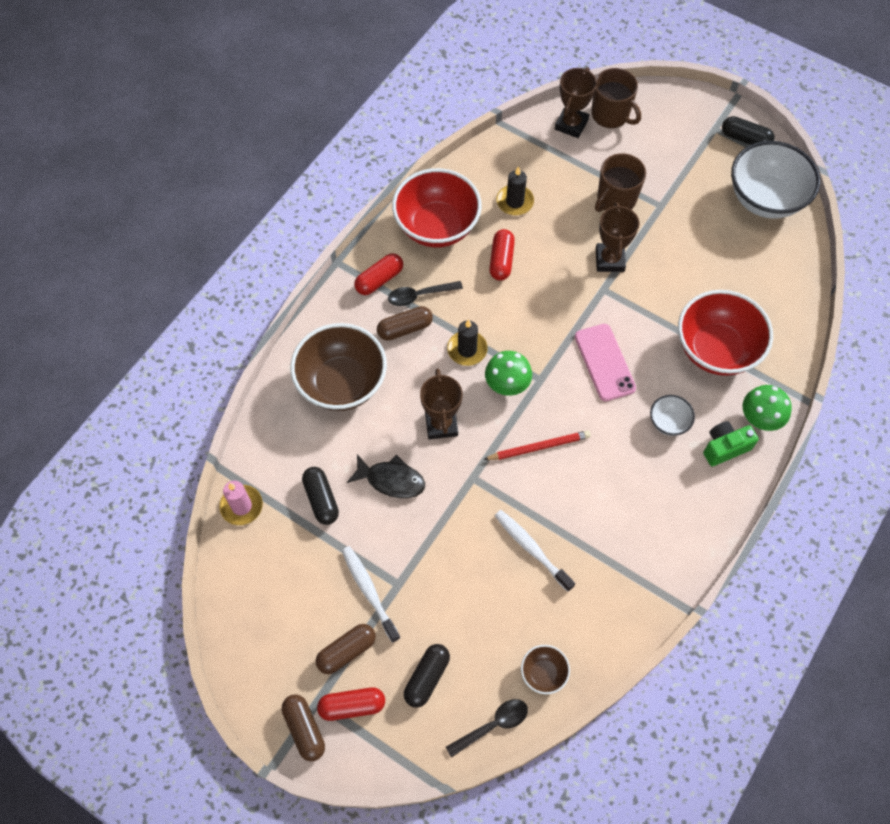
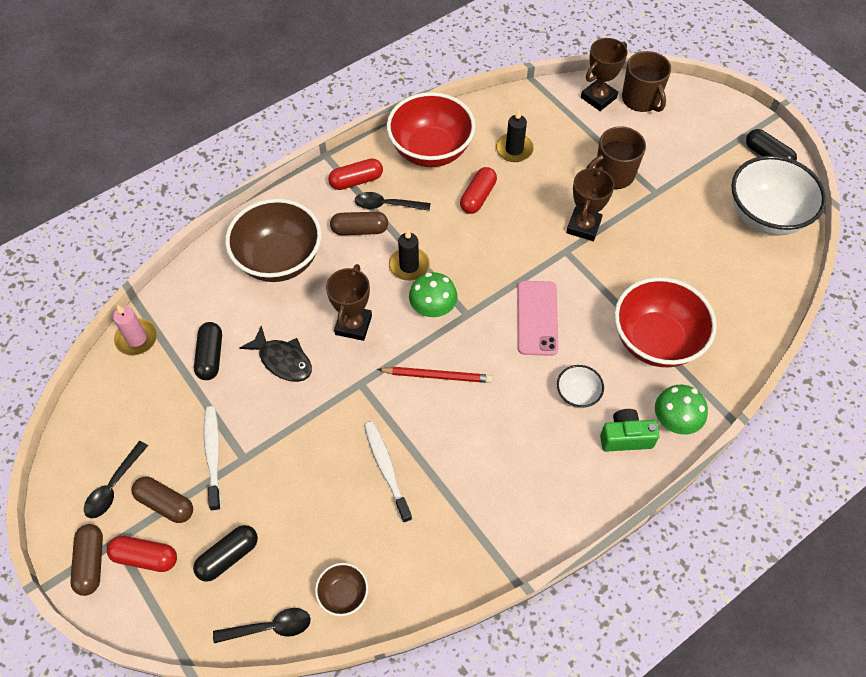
camera: 20 degrees right, 5 degrees down
brown capsule [316,624,376,674] -> brown capsule turned 45 degrees clockwise [132,477,193,523]
none -> black spoon [84,441,148,518]

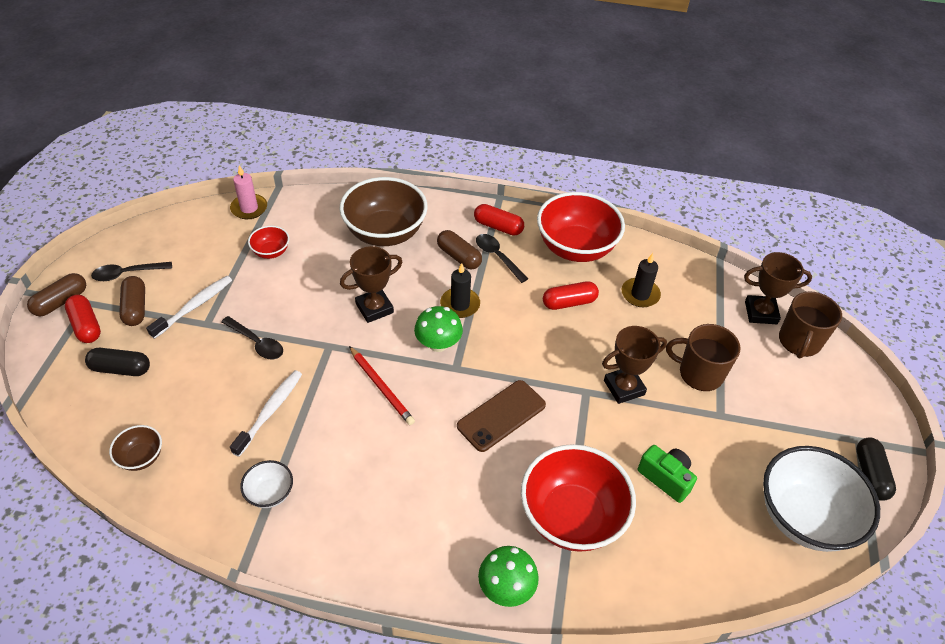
camera: 45 degrees right, 10 degrees down
black capsule [194,322,222,380] -> red bowl [248,226,290,259]
black spoon [213,608,311,643] -> black spoon moved to [221,316,283,359]
black fish [240,326,312,382] -> none
pink phone [518,281,559,356] -> brown phone [457,380,546,452]
white bowl [557,365,604,408] -> white bowl moved to [240,460,293,508]
green camera [600,409,660,452] -> green camera moved to [637,445,697,503]

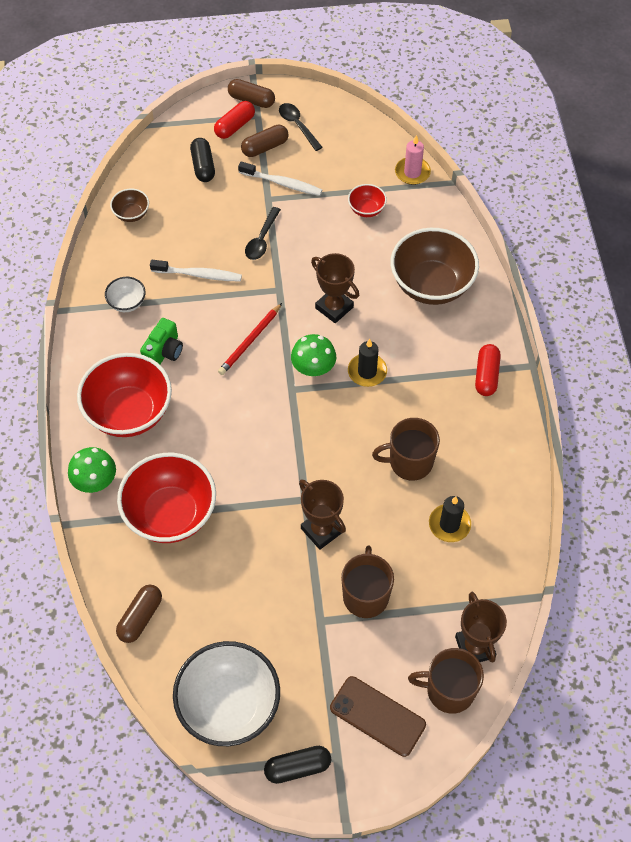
camera: 75 degrees right, 10 degrees up
brown capsule [437,230,482,269] -> brown capsule moved to [116,585,162,643]
brown phone [457,380,546,452] -> brown phone moved to [330,676,426,757]
black spoon [476,234,528,283] -> none
red bowl [537,192,625,262] -> red bowl moved to [77,353,172,437]
red capsule [543,281,599,310] -> brown mug [372,418,440,481]
green camera [637,445,697,503] -> green camera moved to [140,318,183,364]

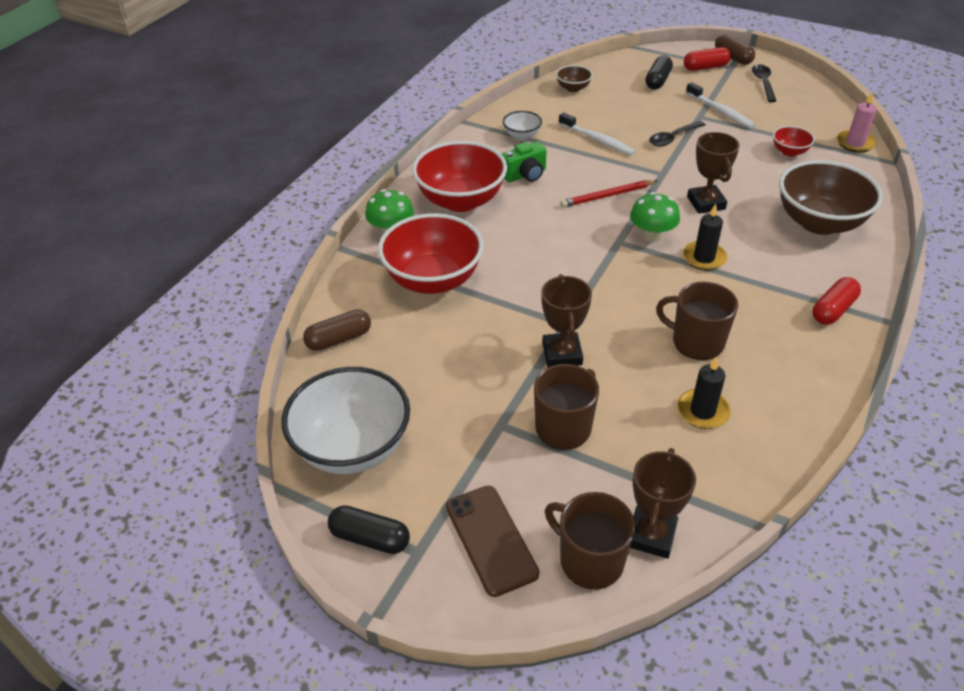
camera: 35 degrees right, 15 degrees down
brown capsule [241,125,289,157] -> none

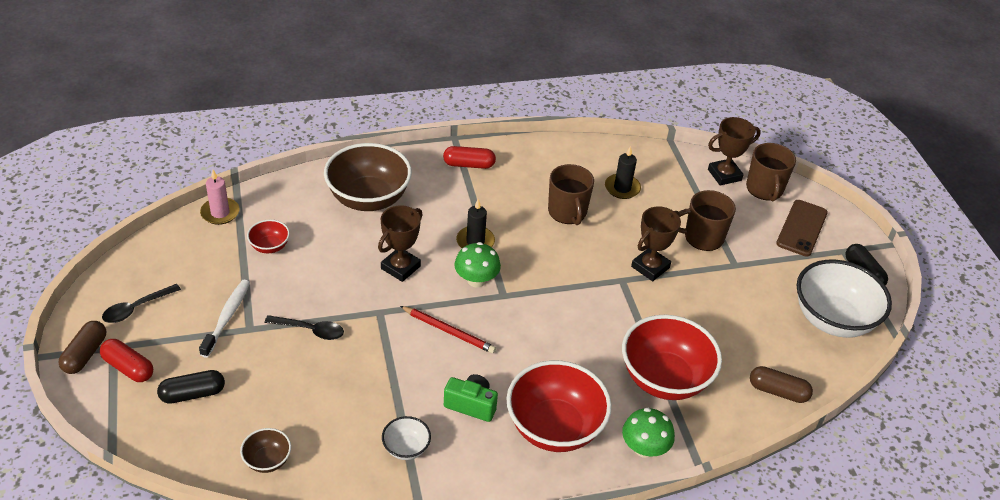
camera: 135 degrees left, 0 degrees up
white toothbrush [559,112,636,156] -> none

